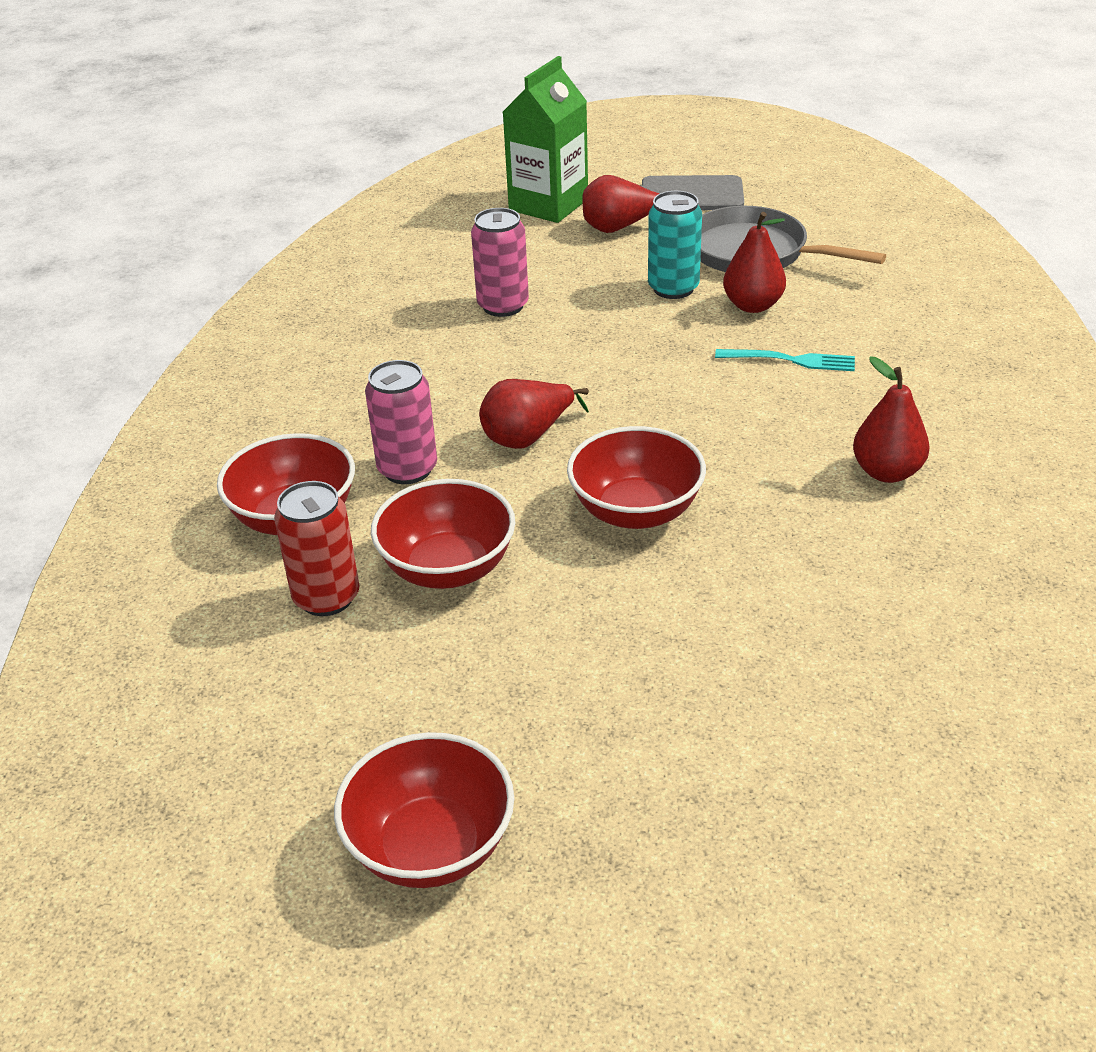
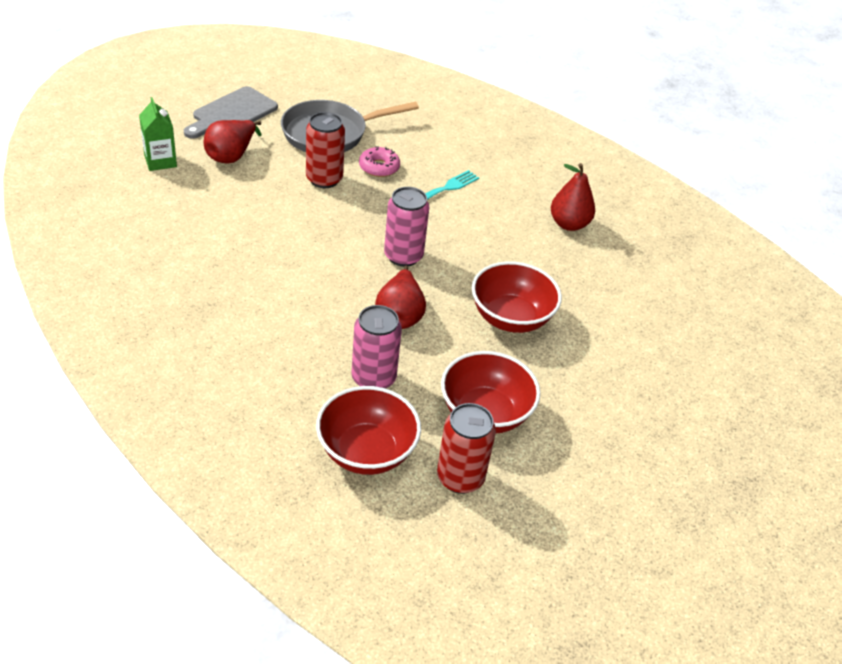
camera: 60 degrees left, 5 degrees up
red bowl [334,732,514,888] -> none
pink can [471,208,529,317] -> pink can moved to [384,187,429,267]
green carton [503,56,588,223] -> green carton [139,97,177,171], size x0.58
turquoise can [648,191,702,299] -> red can [306,112,345,188]
red pear [723,212,786,313] -> pink donut [359,146,400,177]

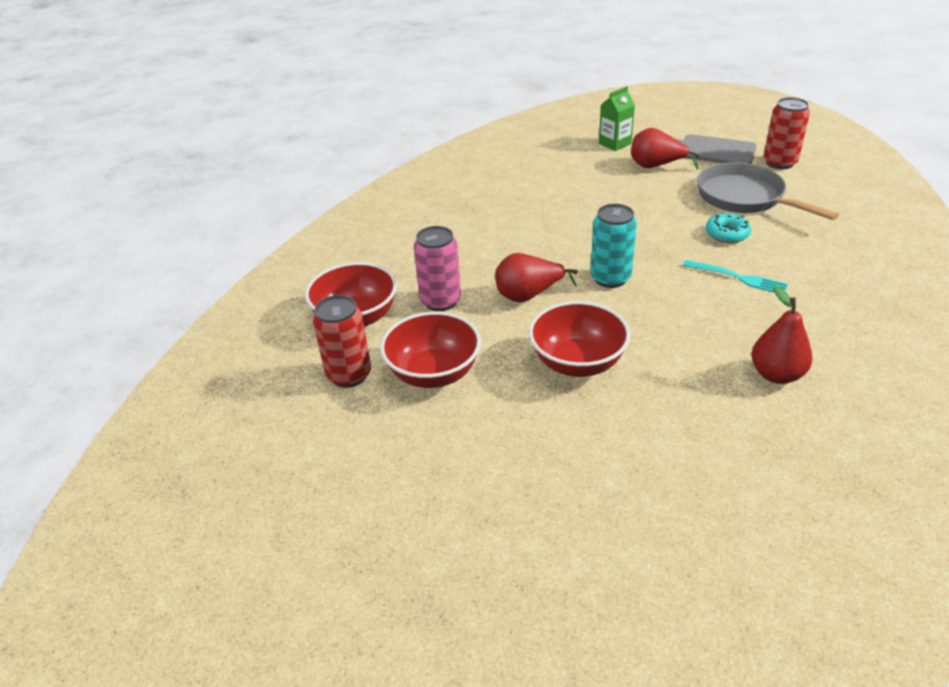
camera: 80 degrees right, 5 degrees down
red can [306,112,345,188] -> red can moved to [763,97,810,169]
pink donut [359,146,400,177] -> turquoise donut [706,213,751,243]
pink can [384,187,429,267] -> turquoise can [590,204,637,288]

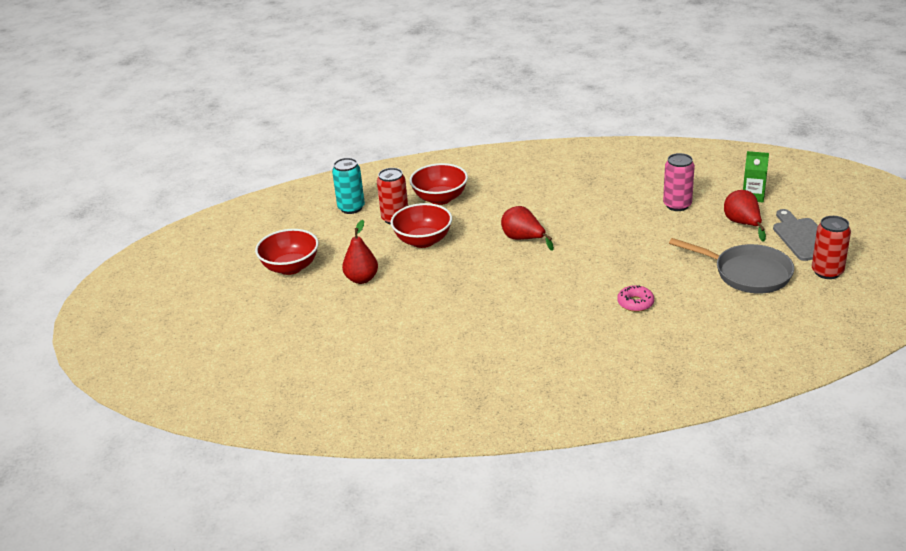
camera: 55 degrees right, 5 degrees down
pink can [414,226,461,311] -> pink can moved to [663,153,695,211]
red bowl [529,301,630,377] -> red bowl moved to [255,229,319,275]
turquoise can [590,204,637,288] -> turquoise can moved to [332,158,365,214]
turquoise fork [683,260,788,293] -> pink donut [617,285,654,312]
grey pan [697,163,839,220] -> grey pan turned 105 degrees clockwise [669,238,794,293]
turquoise donut [706,213,751,243] -> none
red pear [752,285,812,384] -> red pear moved to [342,220,378,284]

